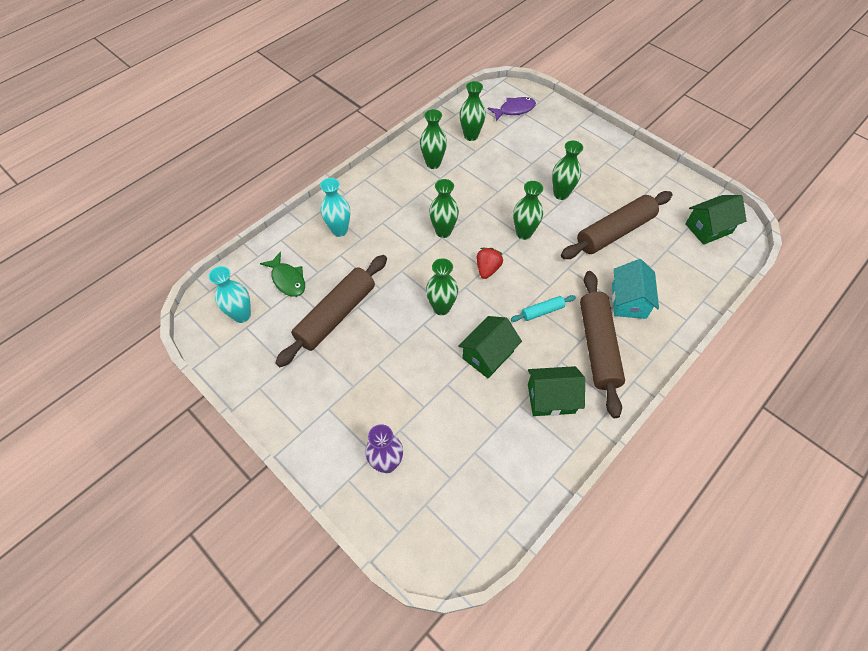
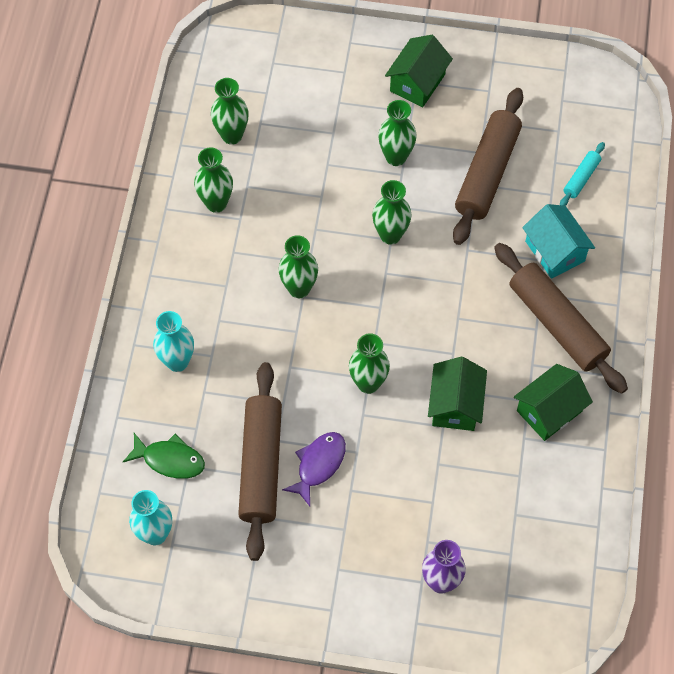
camera: 35 degrees left, 5 degrees up
red strawberry [477,248,503,279] -> none
purple fish [488,97,536,121] -> purple fish moved to [282,432,346,506]
turquoise rolling pin [511,295,576,322] -> turquoise rolling pin moved to [560,142,605,206]
green house [685,195,746,245] -> green house moved to [385,35,453,107]

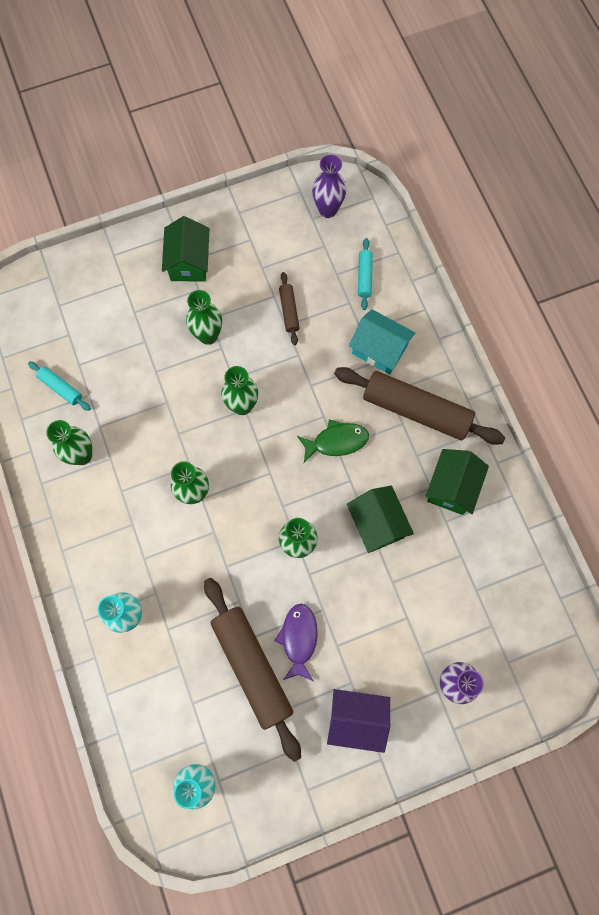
camera: 30 degrees left, 10 degrees up
green fish [123,433,205,479] -> green fish moved to [297,419,369,463]
green vase [211,78,249,145] -> turquoise rolling pin [28,361,91,411]
brown rolling pin [453,88,523,245] -> brown rolling pin [279,272,300,345], size x0.46
none -> purple vase [312,155,346,218]
none -> purple house [327,689,390,753]

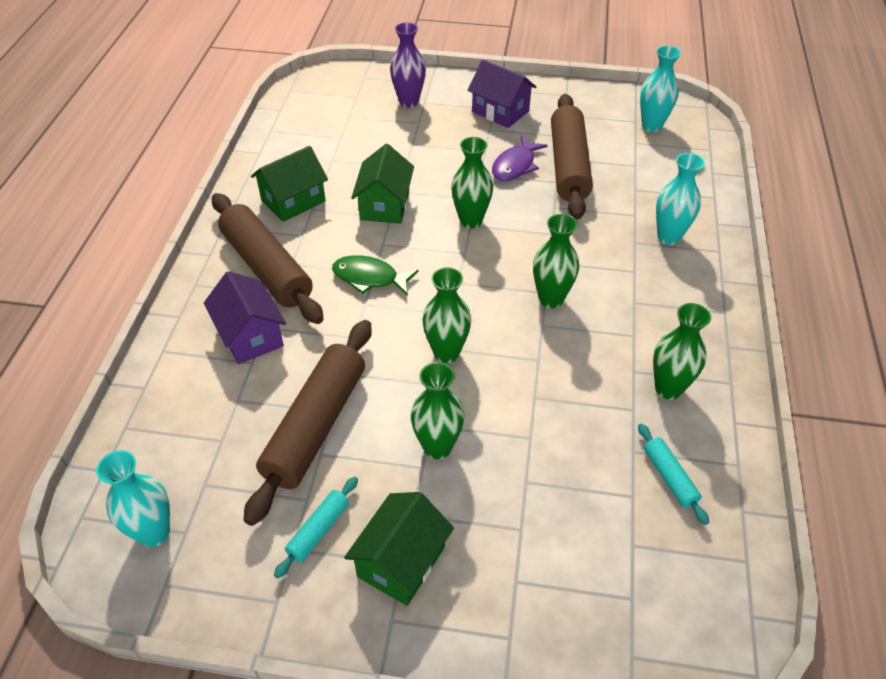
camera: 150 degrees left, 25 degrees down
brown rolling pin [279,272,300,345] -> brown rolling pin [244,320,372,526], size x2.18
purple vase [312,155,346,218] -> turquoise vase [96,450,170,547]
turquoise house [349,309,415,374] -> purple house [204,271,286,364]
turquoise rolling pin [358,238,373,310] -> turquoise rolling pin moved to [274,476,358,579]

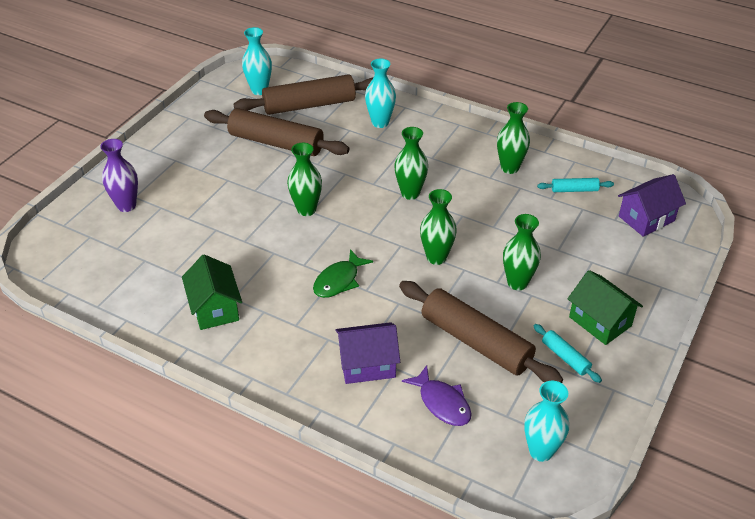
camera: 70 degrees left, 5 degrees down
brown rolling pin [212,193,324,324] -> brown rolling pin moved to [233,74,373,115]
green house [351,144,414,224] -> none
purple house [468,60,536,128] -> purple house moved to [618,174,686,237]
purple fish [492,135,548,181] -> purple fish moved to [402,365,472,426]

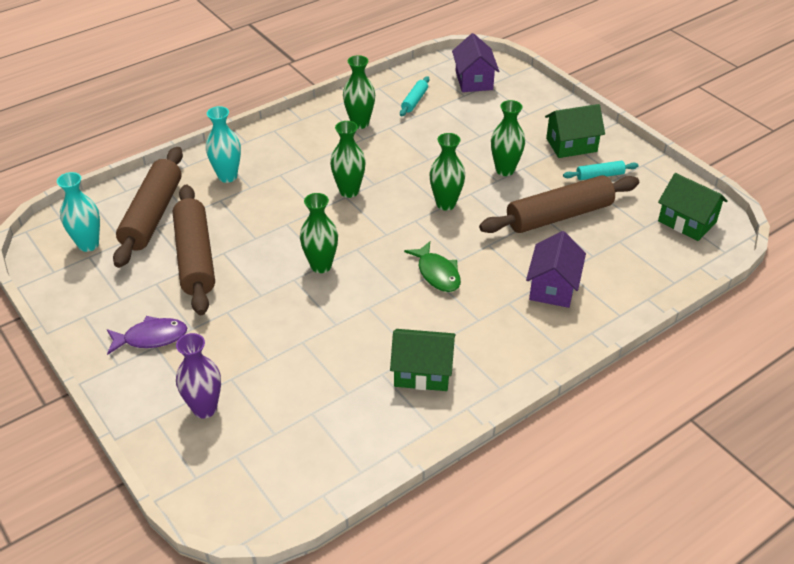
camera: 65 degrees left, 0 degrees up
brown rolling pin [204,108,349,156] -> brown rolling pin turned 60 degrees counterclockwise [173,185,215,315]
purple fish [402,365,472,426] -> purple fish moved to [107,316,187,355]
turquoise vase [524,381,569,462] -> green house [658,173,728,241]

